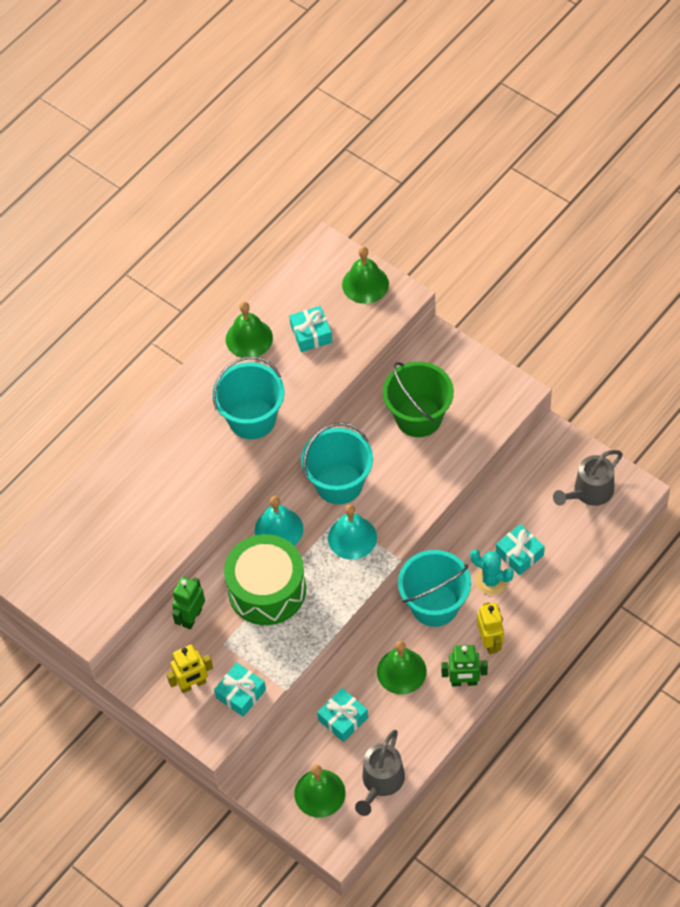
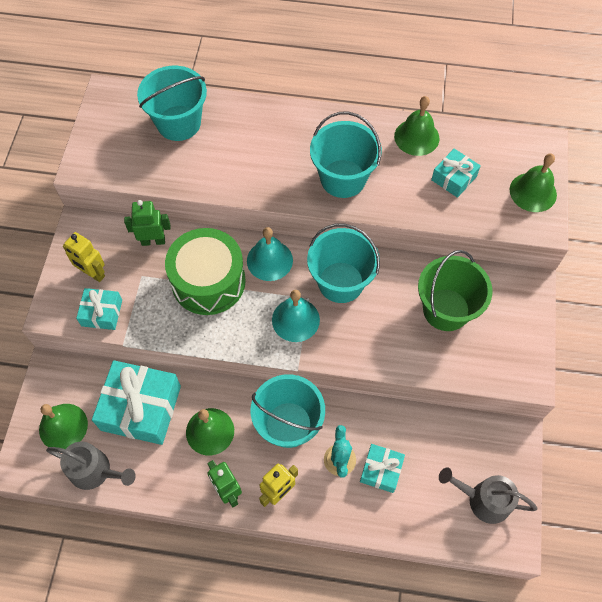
camera: 55 degrees right, 5 degrees up
turquoise gift [317,688,368,742] -> turquoise gift [92,360,181,445], size x1.87
grey watering can [355,730,405,816] -> grey watering can turned 150 degrees counterclockwise [46,442,136,490]
none -> turquoise bucket [137,66,207,141]

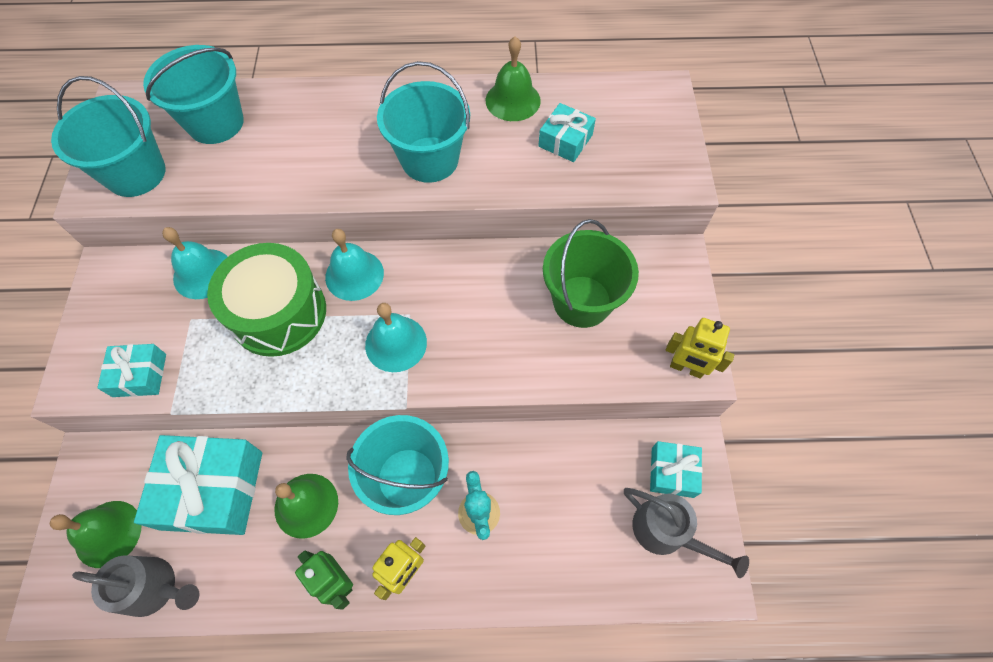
camera: 10 degrees left, 0 degrees up
yellow robot [63,232,105,282] -> yellow robot moved to [666,318,734,379]
green robot [124,200,171,246] -> turquoise bell [162,227,228,299]
turquoise bucket [307,223,380,303] -> turquoise bucket moved to [51,76,166,197]
turquoise gift [360,444,405,493] -> turquoise gift moved to [650,441,702,498]
grey watering can [439,467,537,524] -> grey watering can turned 150 degrees counterclockwise [624,488,749,578]
green bell [510,153,557,212] -> none

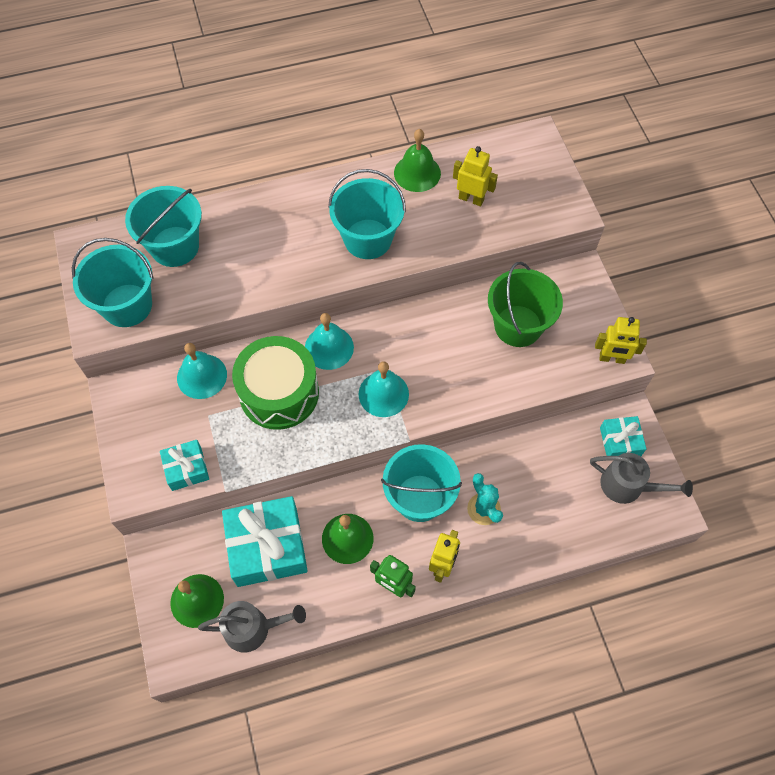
camera: 15 degrees left, 0 degrees up
turquoise gift [538,103,596,162] -> yellow robot [453,146,498,206]

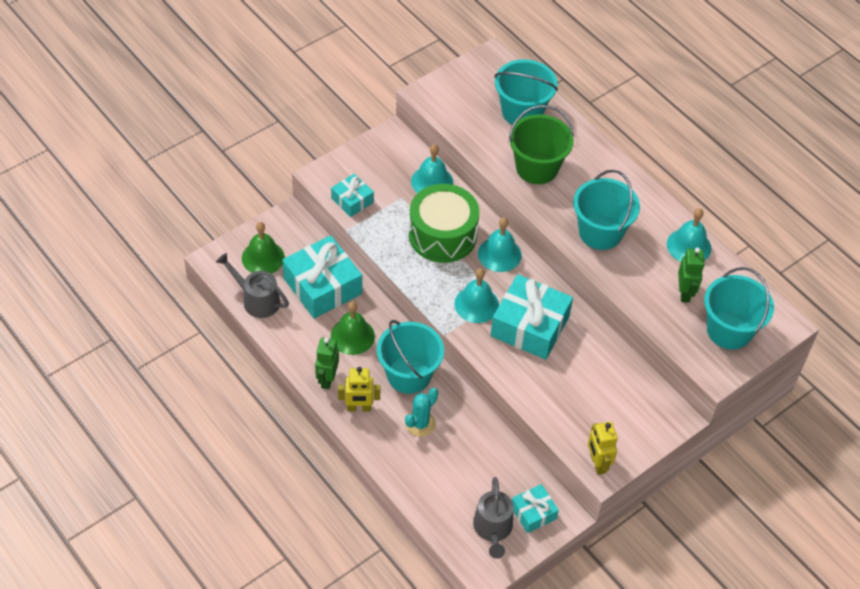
camera: 65 degrees right, 10 degrees down
turquoise bucket [72,238,154,327] -> turquoise bucket moved to [704,267,774,350]
grey watering can [198,601,306,652] -> grey watering can turned 150 degrees clockwise [216,253,289,318]
green bell [394,129,441,192] -> turquoise bell [667,208,711,262]
yellow robot [453,146,498,206] -> green robot [678,248,705,303]
green bucket [488,262,563,347] -> green bucket moved to [509,105,574,184]
none -> turquoise gift [490,274,573,360]

